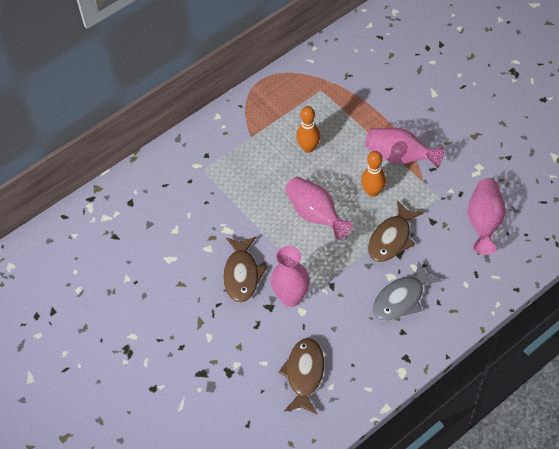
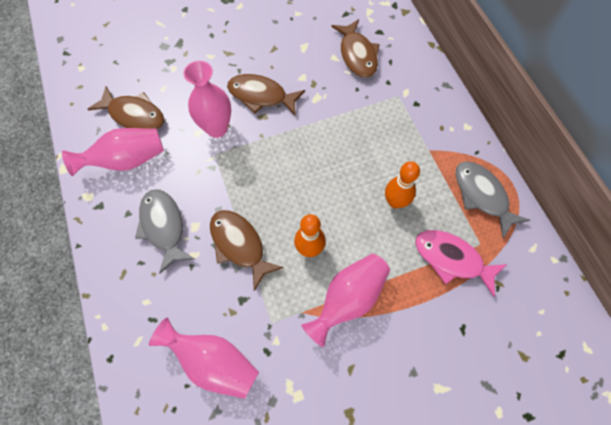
camera: 105 degrees right, 10 degrees up
pink vase [285,177,352,240] -> pink vase moved to [62,128,164,176]
none -> brown fish [331,19,380,78]
none -> pink fish [415,230,507,297]
none -> grey fish [455,161,530,238]

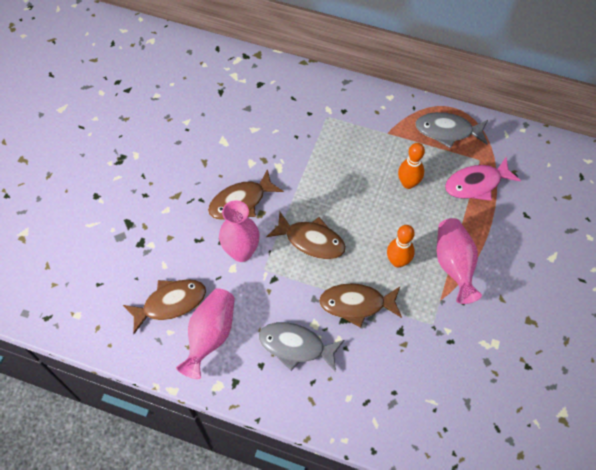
camera: 50 degrees left, 5 degrees down
pink vase [149,318,259,399] -> none
brown fish [331,19,380,78] -> brown fish moved to [266,212,346,259]

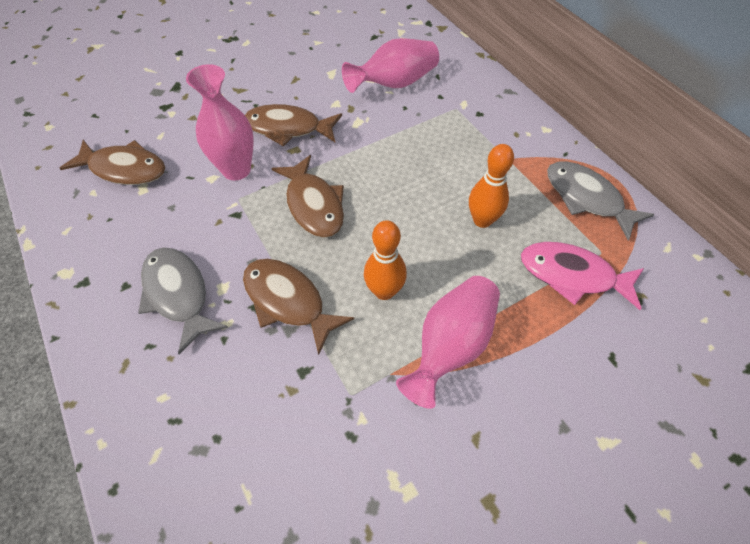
camera: 40 degrees right, 5 degrees down
pink vase [176,288,235,379] -> pink vase moved to [342,38,439,93]

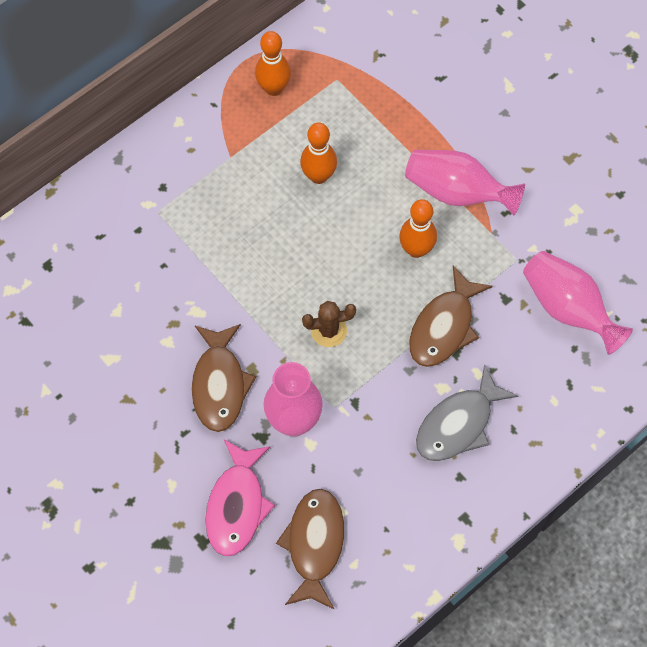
camera: 100 degrees left, 10 degrees up
brown fish [271,155,344,238] -> brown cactus [302,301,356,347]
pink vase [342,38,439,93] -> pink vase moved to [523,251,633,355]
pink fish [521,242,644,310] -> pink fish moved to [205,439,275,556]
grey fish [547,161,655,241] -> orange bowling pin [255,31,291,96]

